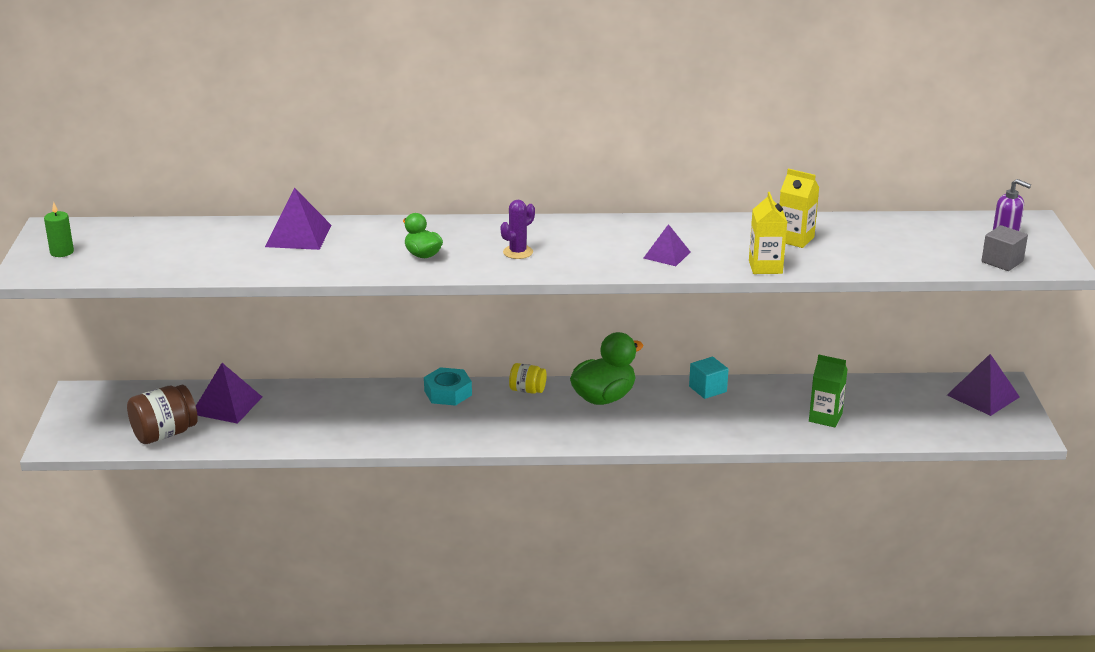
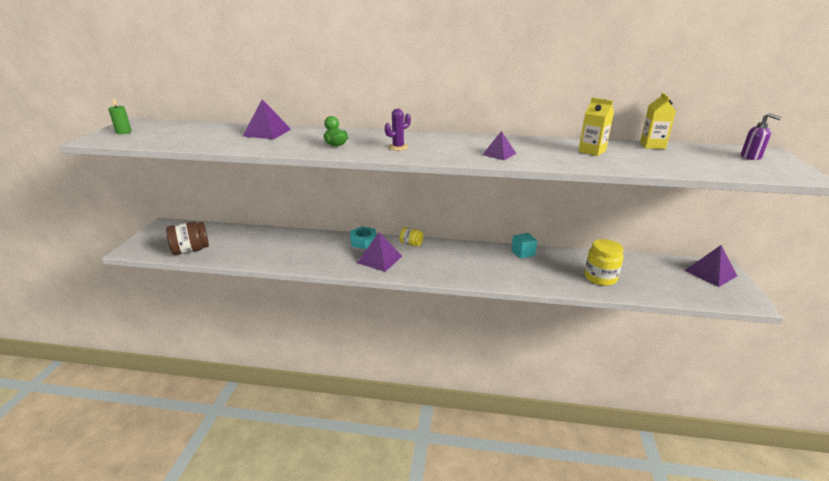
camera: 10 degrees right, 0 degrees up
purple pyramid [196,363,262,424] -> purple pyramid moved to [357,232,402,272]
green duck [570,332,643,405] -> none
yellow carton [749,192,787,274] -> yellow carton moved to [640,93,676,149]
green carton [809,354,848,427] -> yellow jar [585,239,624,286]
grey cube [981,225,1028,271] -> none

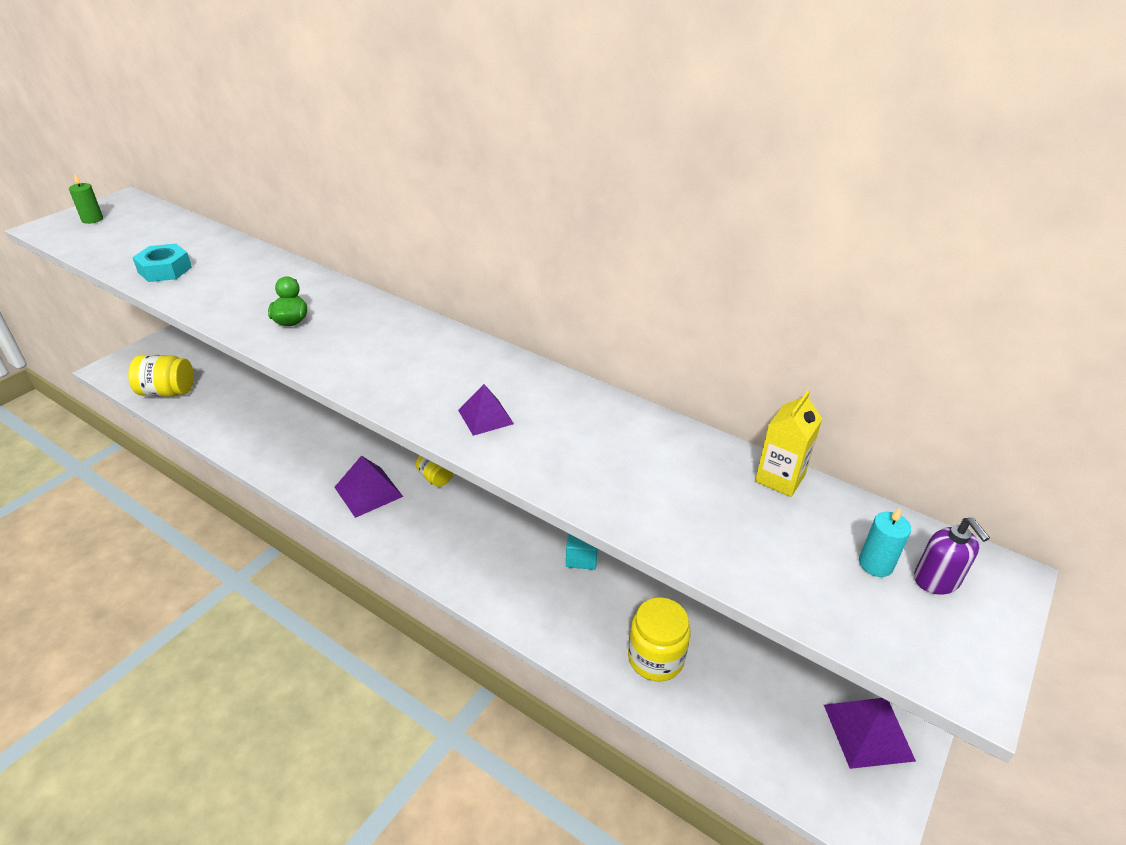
camera: 25 degrees right, 10 degrees up
brown jar [166,222,209,255] -> yellow jar [128,355,194,397]
purple pyramid [242,99,291,139] -> none
turquoise nut [350,226,377,249] -> turquoise nut moved to [132,244,192,282]
purple cactus [385,109,411,151] -> none
yellow carton [578,98,614,156] -> none
none -> turquoise candle [859,508,911,577]

